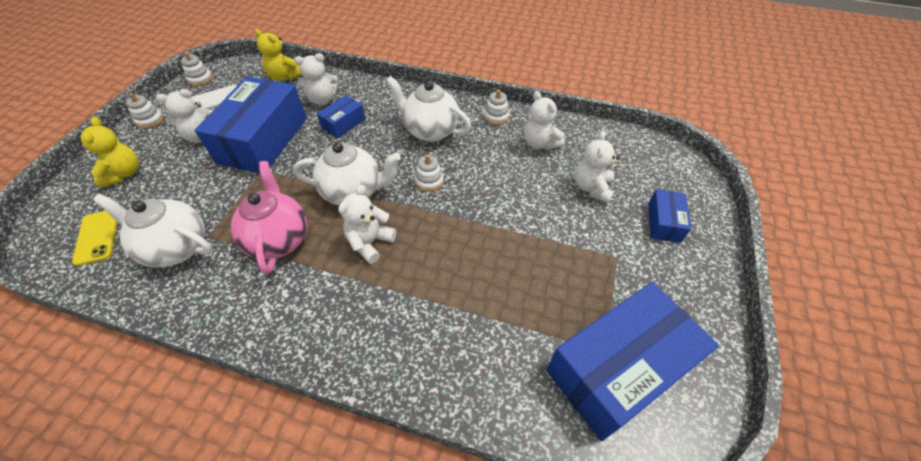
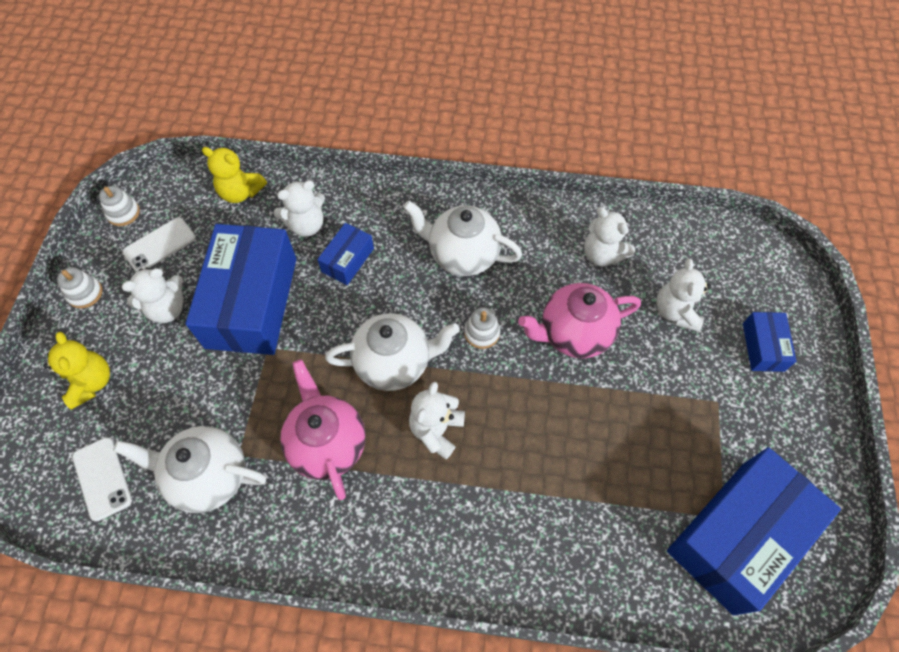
camera: 10 degrees left, 10 degrees up
yellow phone [72,211,117,266] -> white phone [72,437,132,521]
white stacking toy [484,90,510,125] -> none
none -> pink teapot [518,283,641,358]

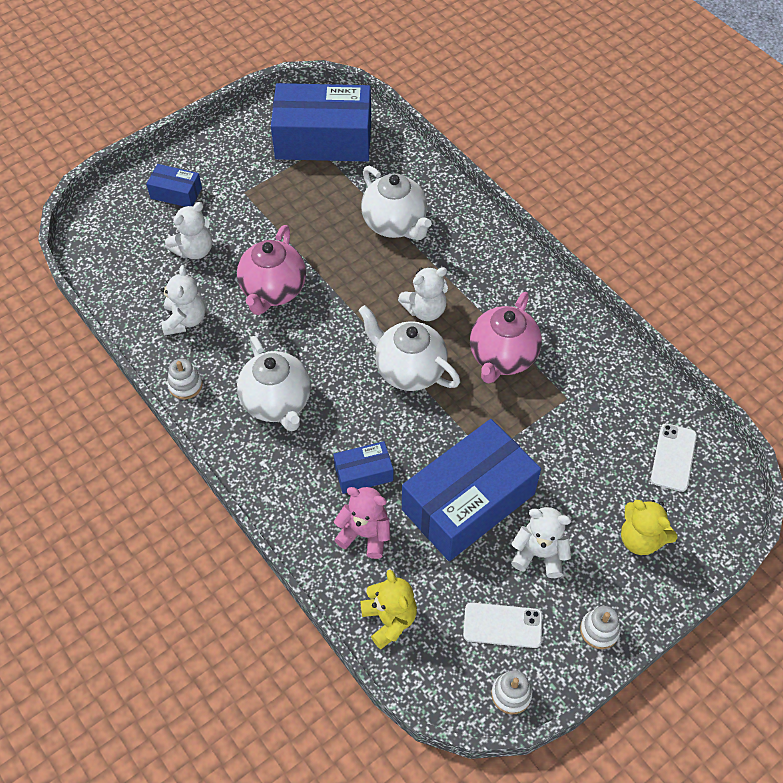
camera: 135 degrees left, 5 degrees down
yellow teddy bear [43,332,110,409] -> yellow teddy bear turned 75 degrees counterclockwise [621,500,677,555]
white teapot [113,426,266,513] -> white teapot moved to [361,166,432,240]
white teddy bear [274,181,325,237] -> pink teddy bear [334,487,390,559]
white stacking toy [464,307,500,349] -> white stacking toy moved to [167,359,203,399]
pink teapot [518,283,641,358] -> pink teapot turned 75 degrees clockwise [237,225,306,315]
blue box [743,312,796,372] -> blue box turned 60 degrees clockwise [146,164,202,207]

